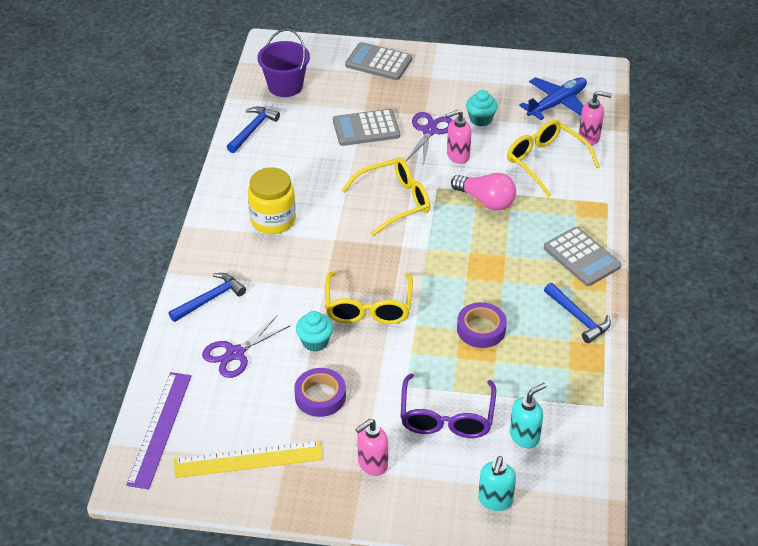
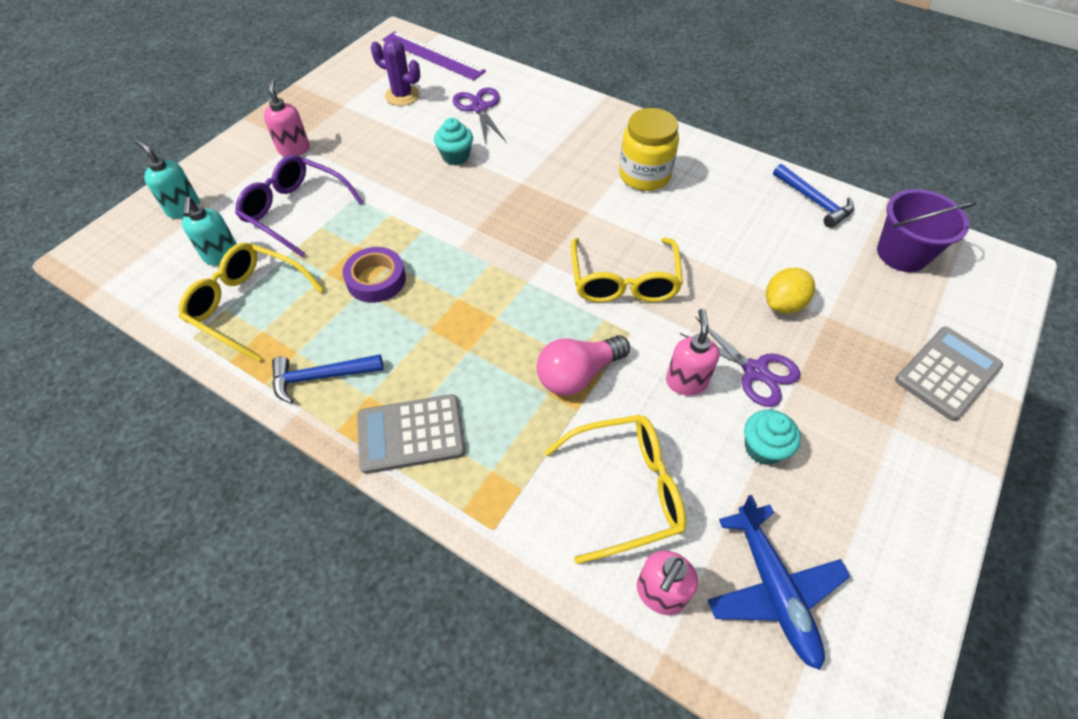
camera: 115 degrees right, 10 degrees up
blue hammer [168,273,246,322] -> none
yellow ruler [174,441,323,478] -> none
purple tape [294,368,346,417] -> none
yellow glasses [325,271,413,324] -> yellow glasses moved to [179,243,324,362]
grey calculator [333,109,400,146] -> yellow lemon [766,268,815,314]
none -> purple cactus [371,39,420,106]

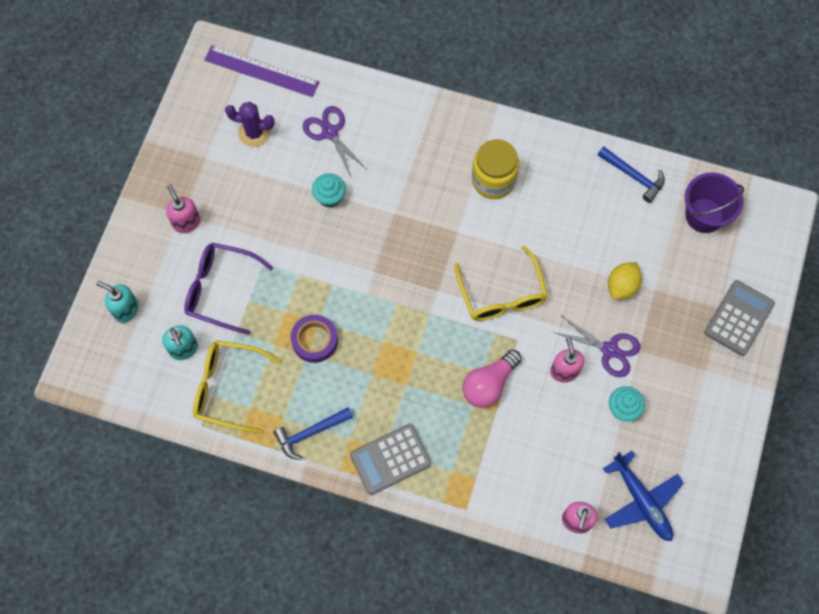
camera: 15 degrees left, 15 degrees up
yellow glasses [544,415,686,564] -> none

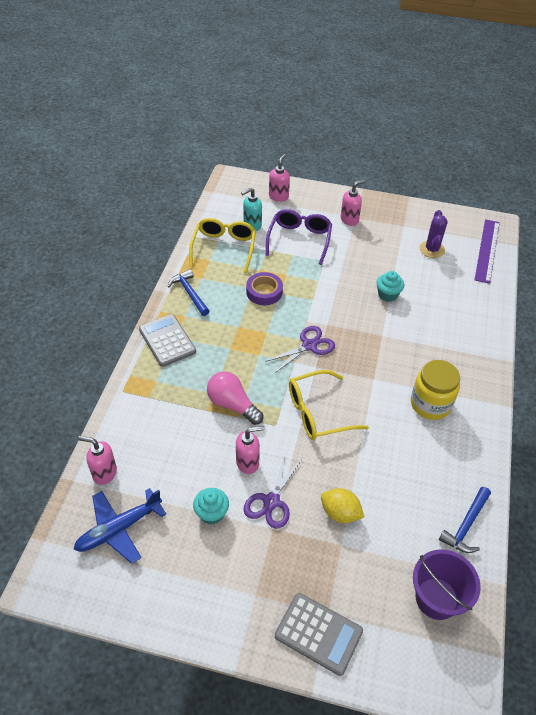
camera: 85 degrees right, 20 degrees down
turquoise soap dispenser [96,281,139,323] -> pink soap dispenser [269,154,290,202]
purple scissors [303,106,366,177] -> purple scissors moved to [265,326,335,373]

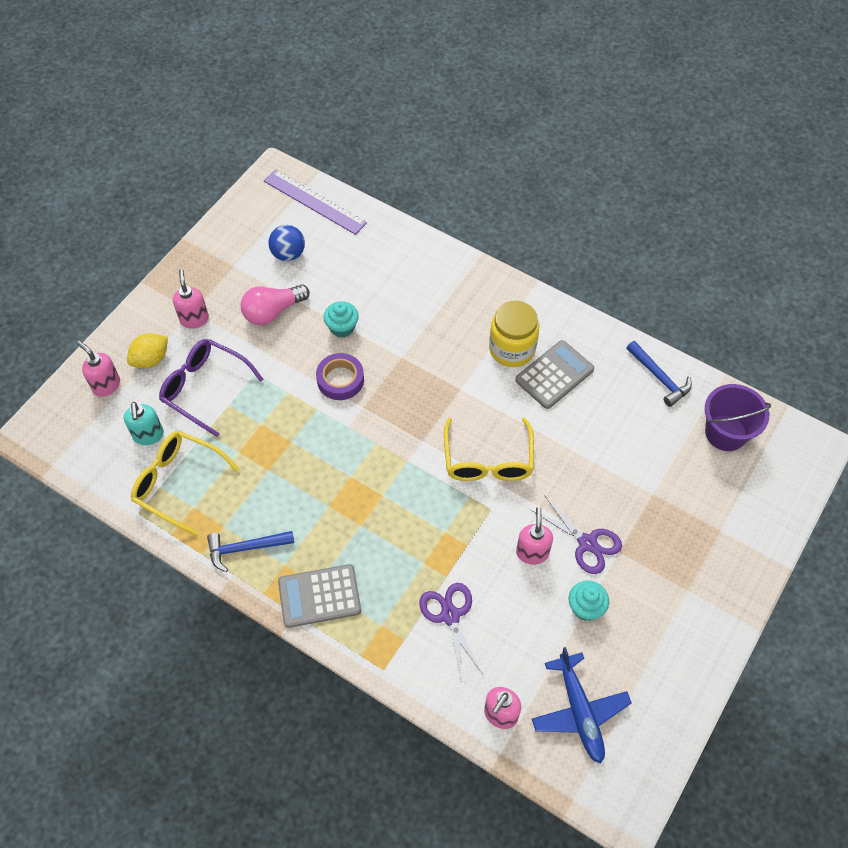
camera: 70 degrees left, 10 degrees up
pink light bulb [207,371,264,425] -> pink light bulb moved to [241,284,310,325]
purple tape [246,272,283,305] -> purple tape moved to [316,353,364,400]
purple scissors [265,326,335,373] -> purple scissors moved to [419,583,483,682]
grey calculator [275,593,363,676] -> grey calculator moved to [515,340,594,409]
yellow lemon [321,488,365,523] -> yellow lemon moved to [127,333,168,368]
purple cactus [419,210,447,258] -> blue ball [268,225,305,261]

